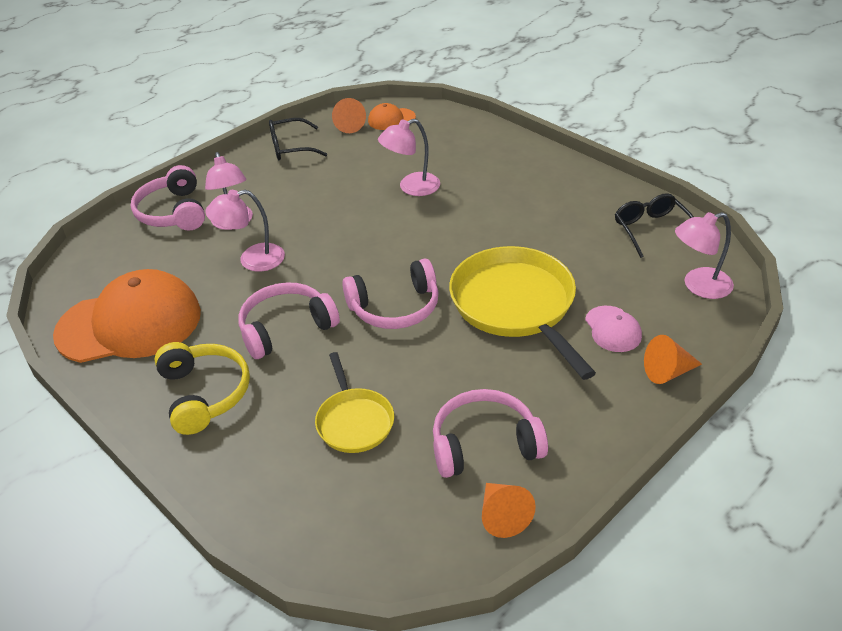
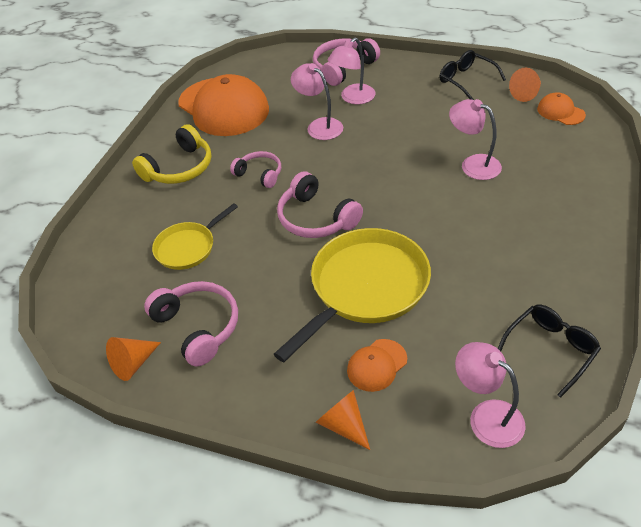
camera: 65 degrees right, 5 degrees up
pink headphones [239,282,340,359] -> pink headphones [230,151,281,188], size x0.64
pink cap [585,306,642,352] -> orange cap [347,339,407,392]

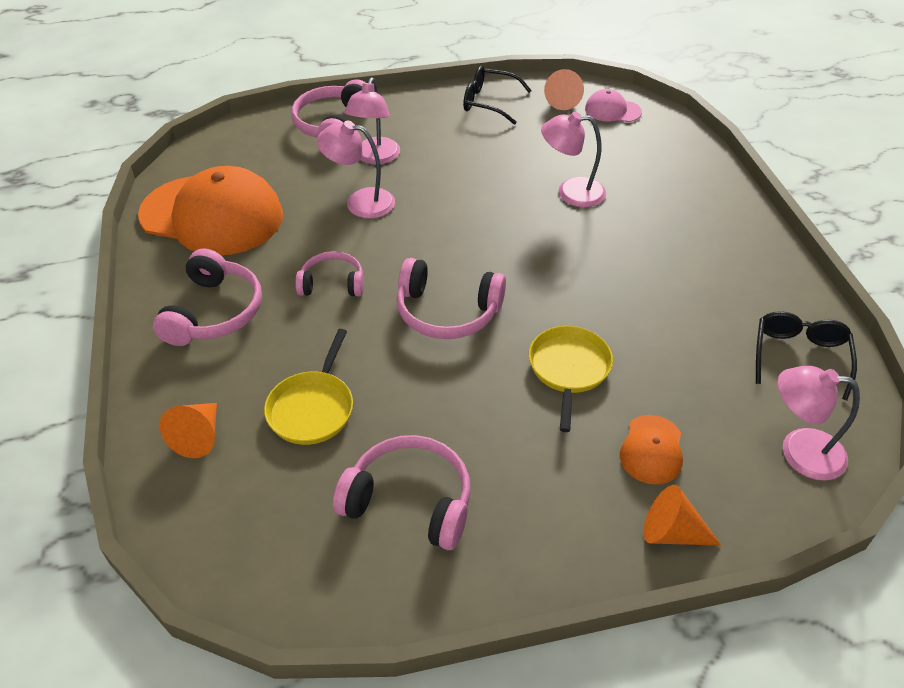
camera: 35 degrees left, 0 degrees up
orange cone [106,337,161,381] -> orange cone moved to [160,403,217,458]
yellow headphones [132,124,211,184] -> pink headphones [153,249,262,346]
yellow pan [274,228,431,362] -> yellow pan [529,326,613,432], size x0.55
orange cap [537,92,586,125] -> pink cap [585,89,642,122]

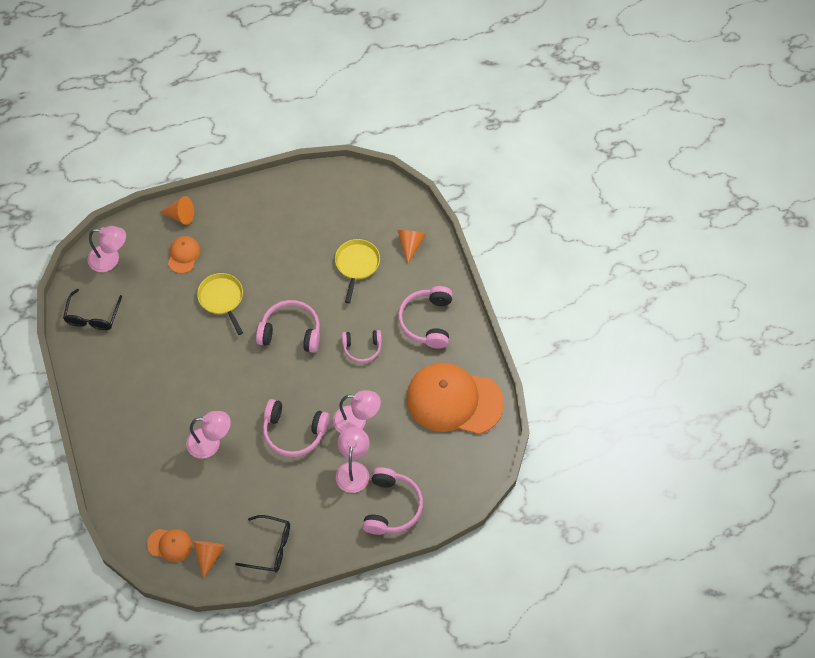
camera: 175 degrees right, 15 degrees up
pink headphones [333,435,471,550] -> pink headphones moved to [263,399,330,457]
yellow pan [529,326,613,432] -> yellow pan turned 150 degrees clockwise [197,273,243,335]
pink cap [585,89,642,122] -> orange cap [147,529,193,562]

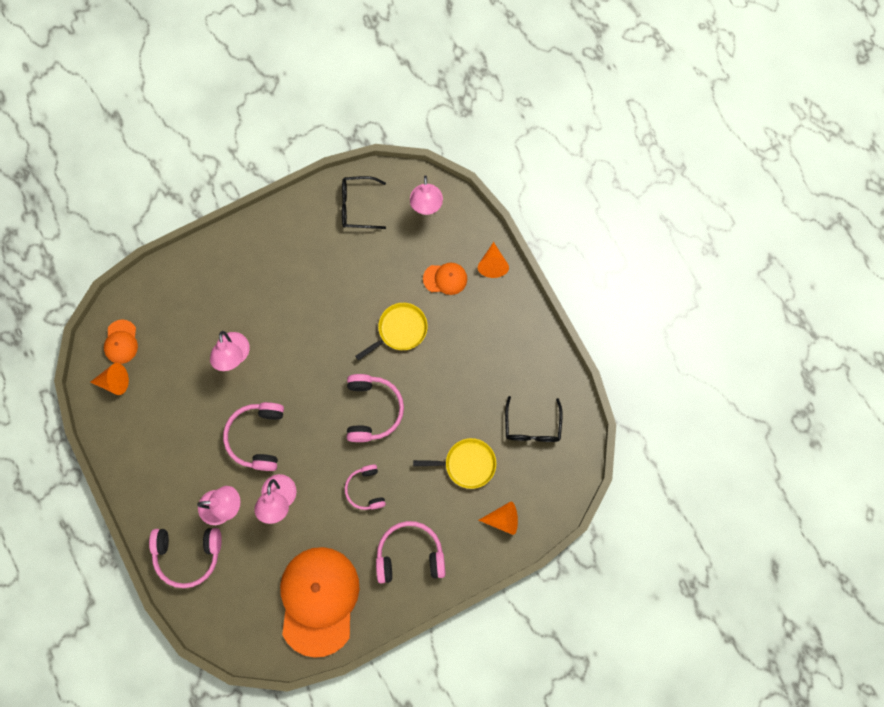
camera: 80 degrees right, 15 degrees up
black glasses [235,515,290,572] -> black glasses moved to [505,396,563,442]

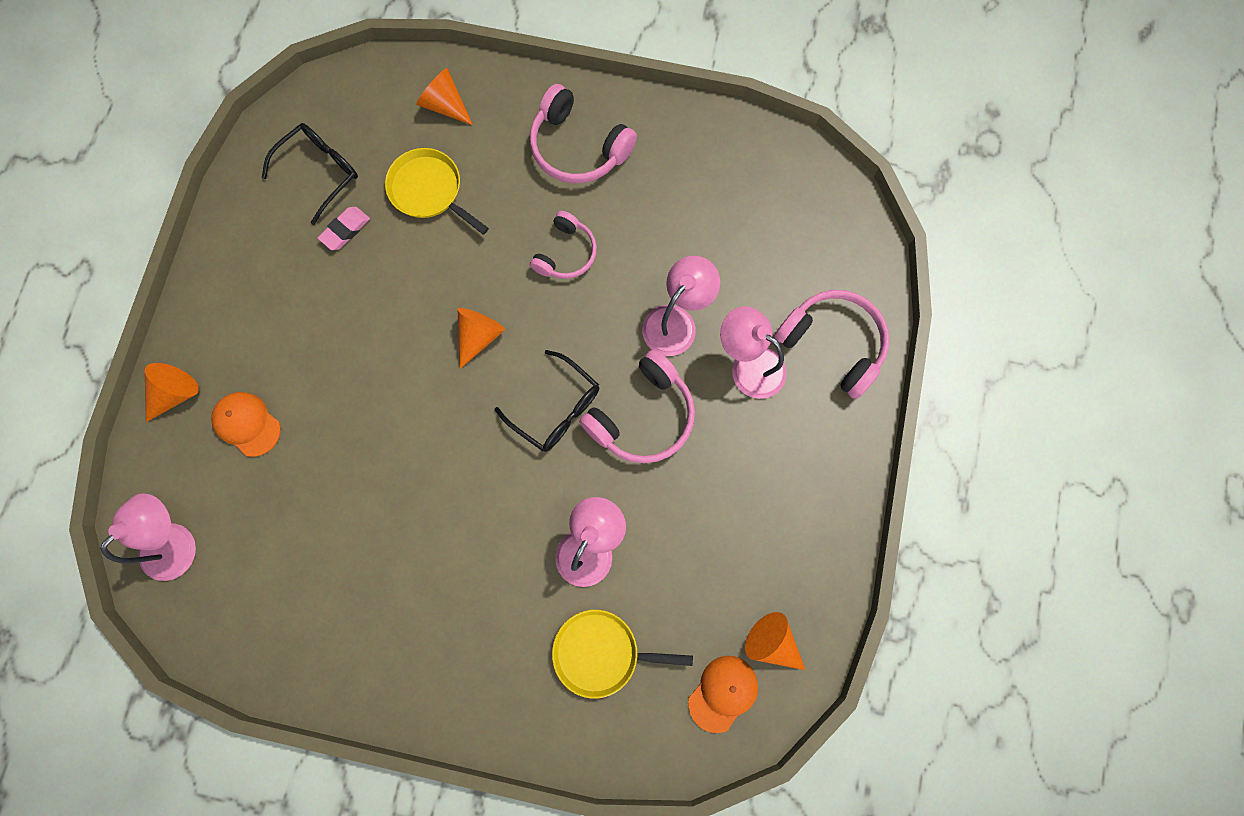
camera: 140 degrees left, 0 degrees up
orange cap [280,547,360,658] -> none
black glasses [342,176,386,229] -> black glasses moved to [495,350,599,452]
pink headphones [347,374,404,442] -> orange cone [458,308,505,369]
yellow pan [355,303,428,361] -> yellow pan moved to [552,610,693,699]
none -> pink eraser [318,207,370,250]

